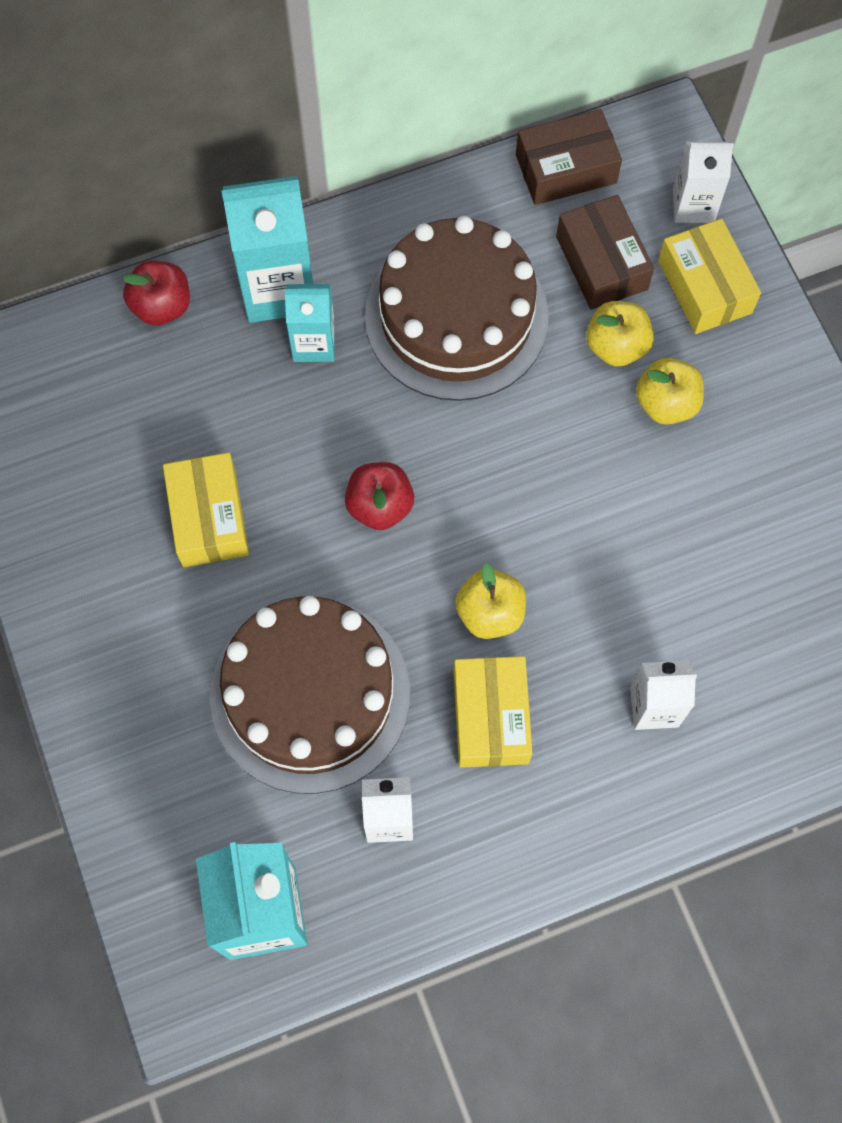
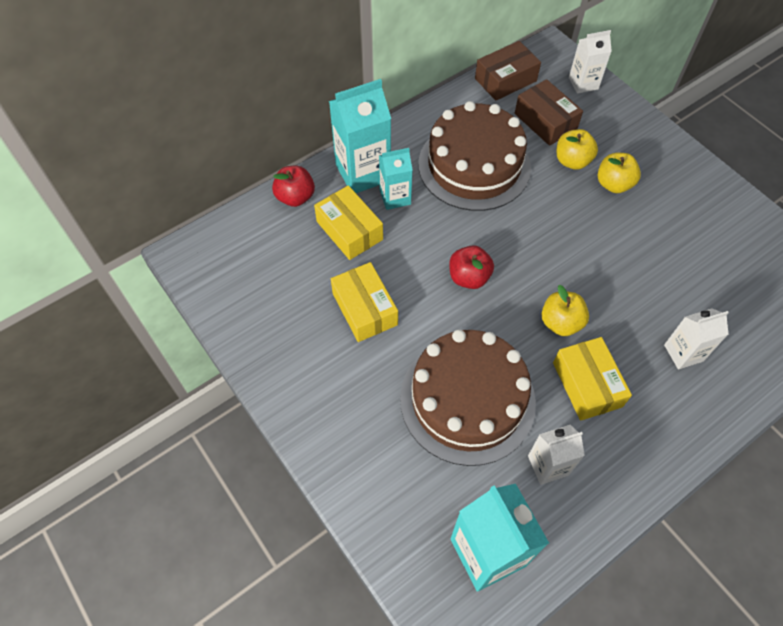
camera: 15 degrees left, 10 degrees down
yellow box [658,218,761,334] -> yellow box moved to [314,185,383,260]

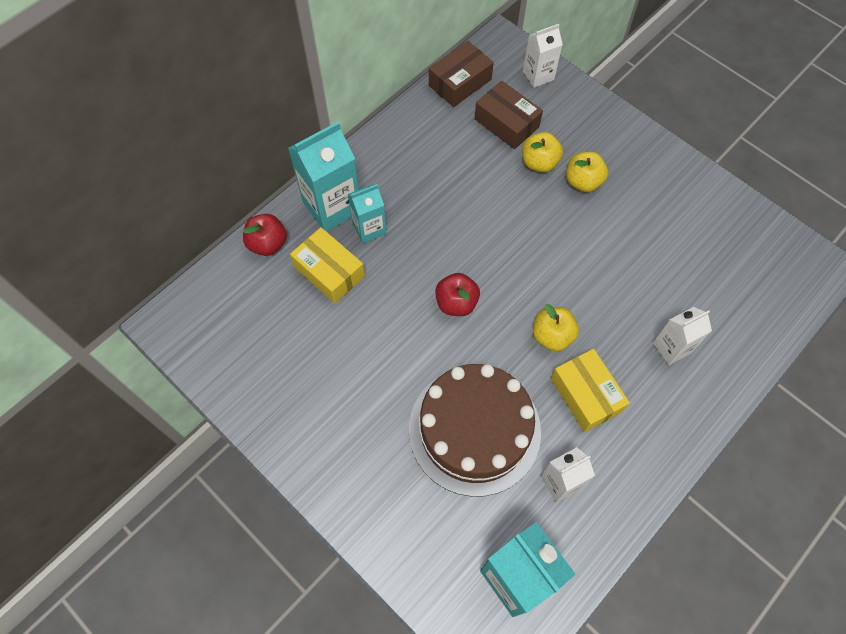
camera: 10 degrees left, 5 degrees up
yellow box [331,262,398,342] -> none
brown cake [419,101,531,211] -> none

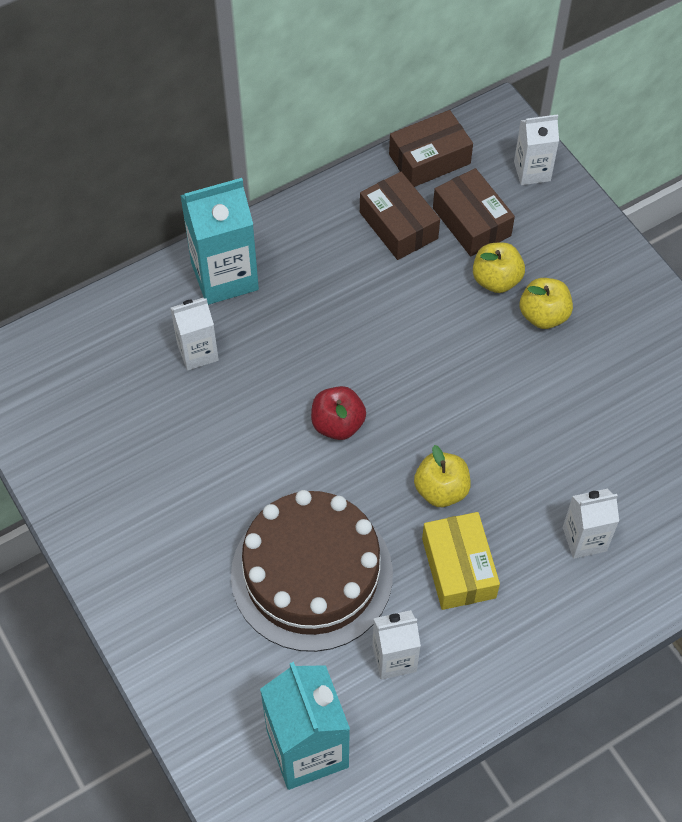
camera: 15 degrees right, 5 degrees down
red apple [243,214,287,256] -> none
yellow box [290,227,365,303] -> white carton [170,298,219,370]
turquoise carton [348,184,387,244] -> none
none -> brown box [360,172,440,260]

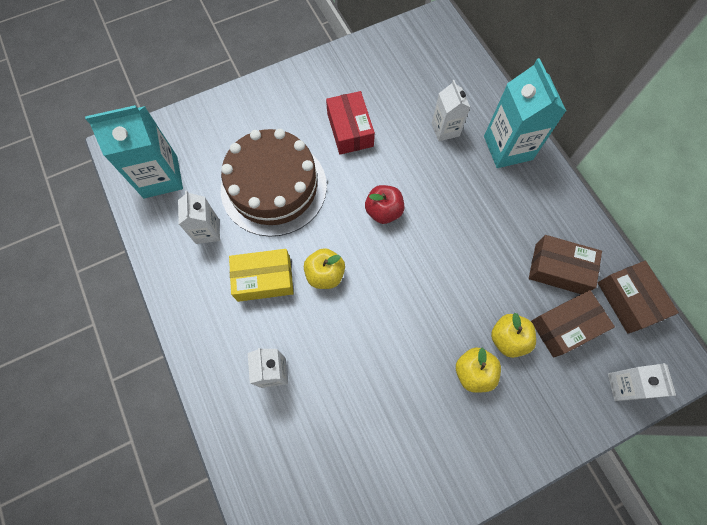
camera: 95 degrees right, 10 degrees up
brown box [360,172,440,260] -> brown box turned 45 degrees clockwise [529,235,602,294]
none -> red box [326,91,375,155]

